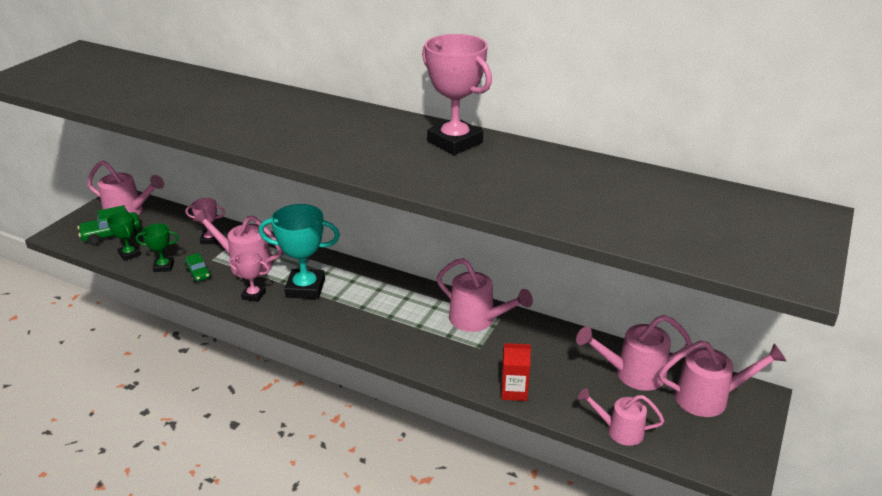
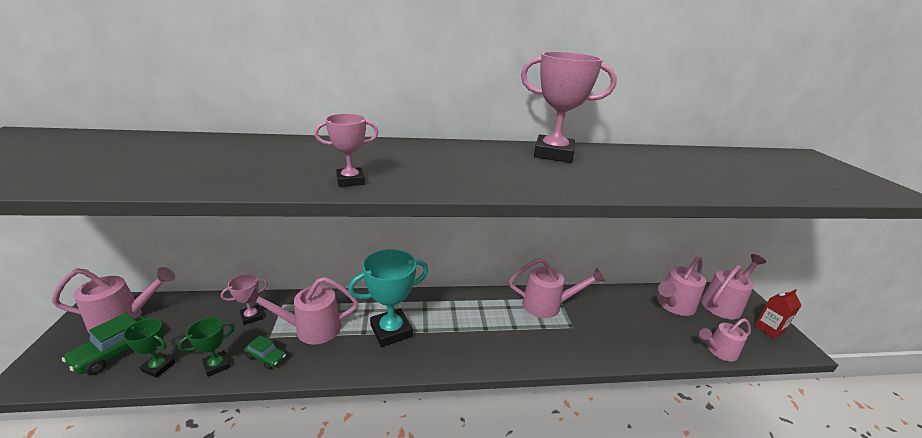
camera: 35 degrees left, 5 degrees down
pink trophy [229,250,270,302] -> pink trophy moved to [314,114,378,187]
red carton [501,343,531,401] -> red carton moved to [754,289,801,339]

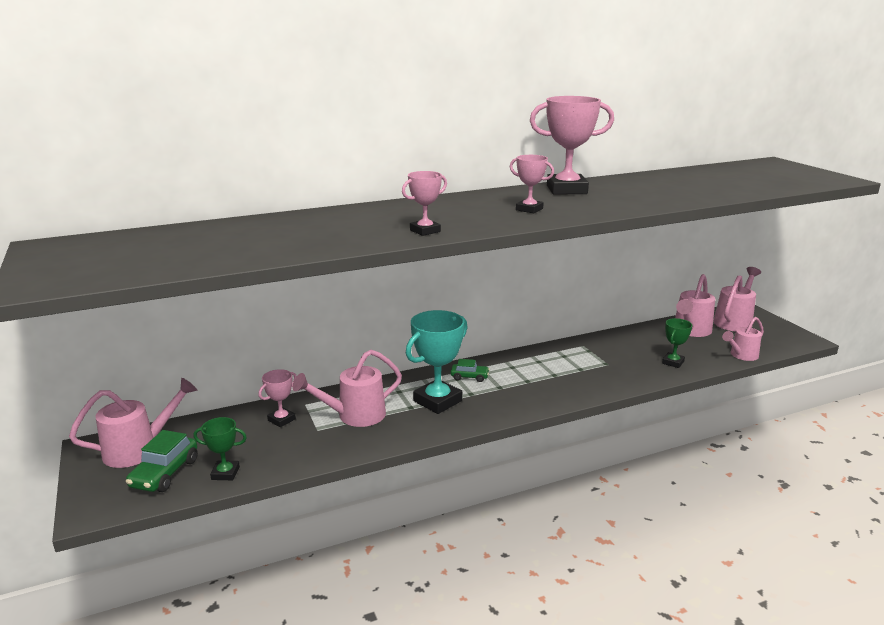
camera: 15 degrees left, 5 degrees down
green trophy [178,318,235,377] -> green trophy moved to [662,318,692,368]
green car [244,335,286,370] -> green car moved to [451,359,490,382]
pink watering can [509,258,605,318] -> none
red carton [754,289,801,339] -> none
none -> pink trophy [510,155,554,213]

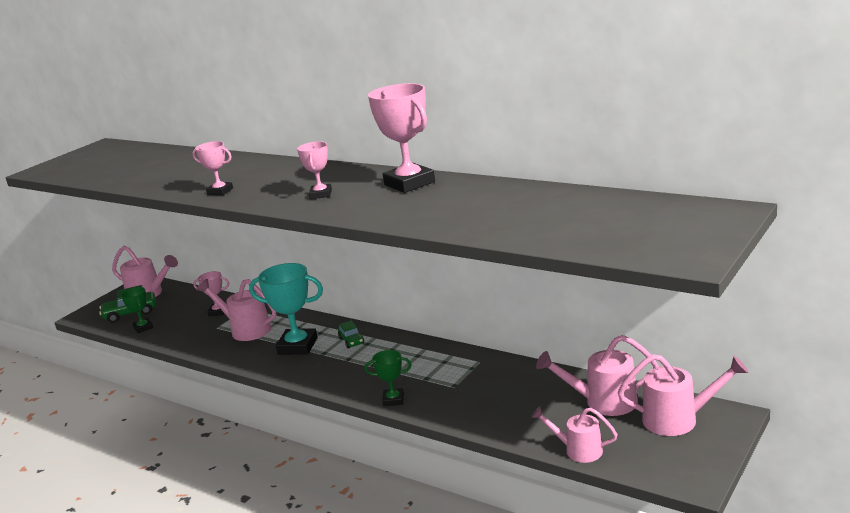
camera: 60 degrees right, 0 degrees up
green trophy [662,318,692,368] -> green trophy moved to [365,350,412,406]

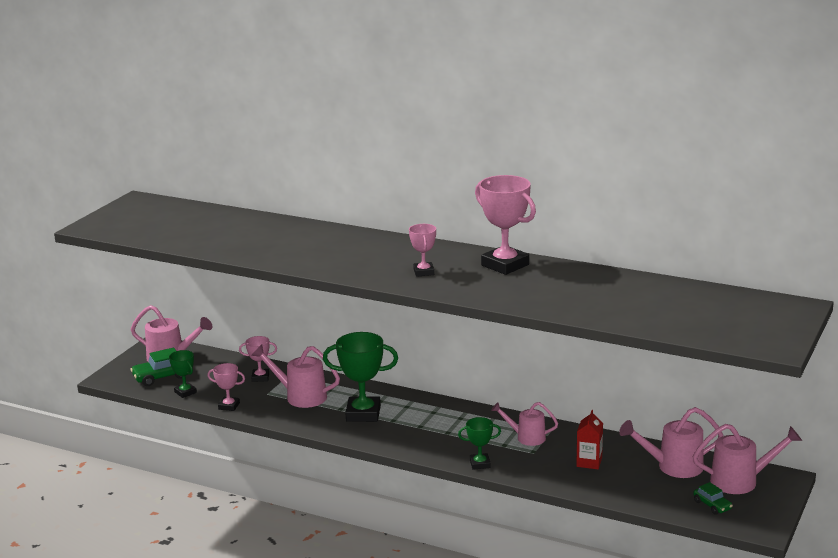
camera: 10 degrees left, 0 degrees up
pink trophy [192,141,233,195] -> pink trophy moved to [207,363,245,411]
turquoise trophy [249,263,323,355] -> green trophy [323,332,398,422]
green car [338,321,364,348] -> green car moved to [693,482,733,515]
pink watering can [531,406,618,463] -> pink watering can moved to [491,402,558,446]
none -> red carton [576,410,603,469]

